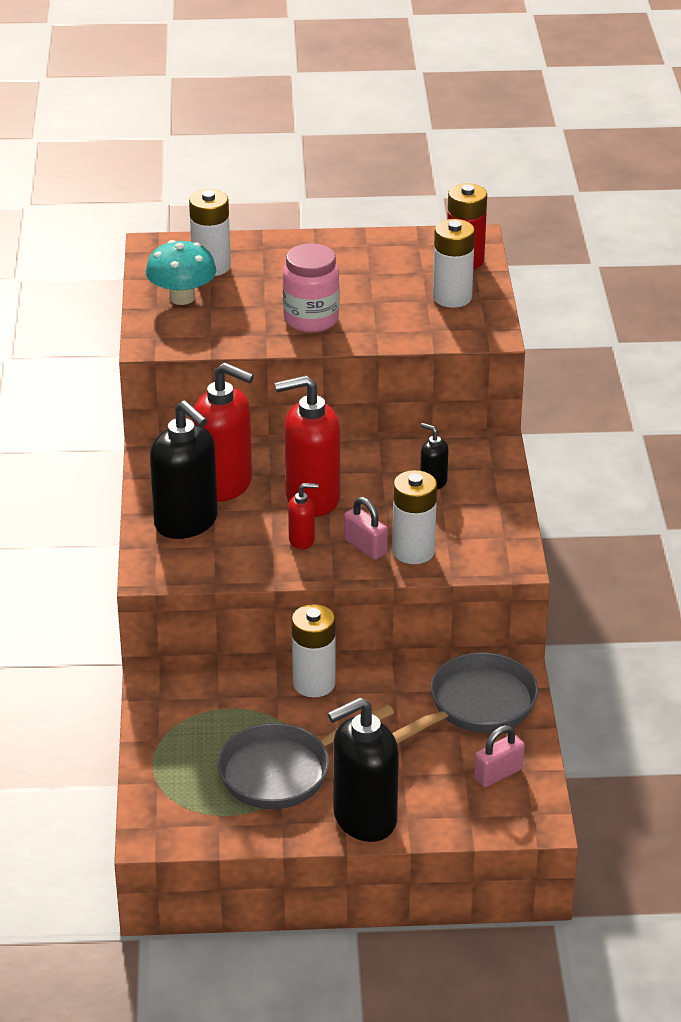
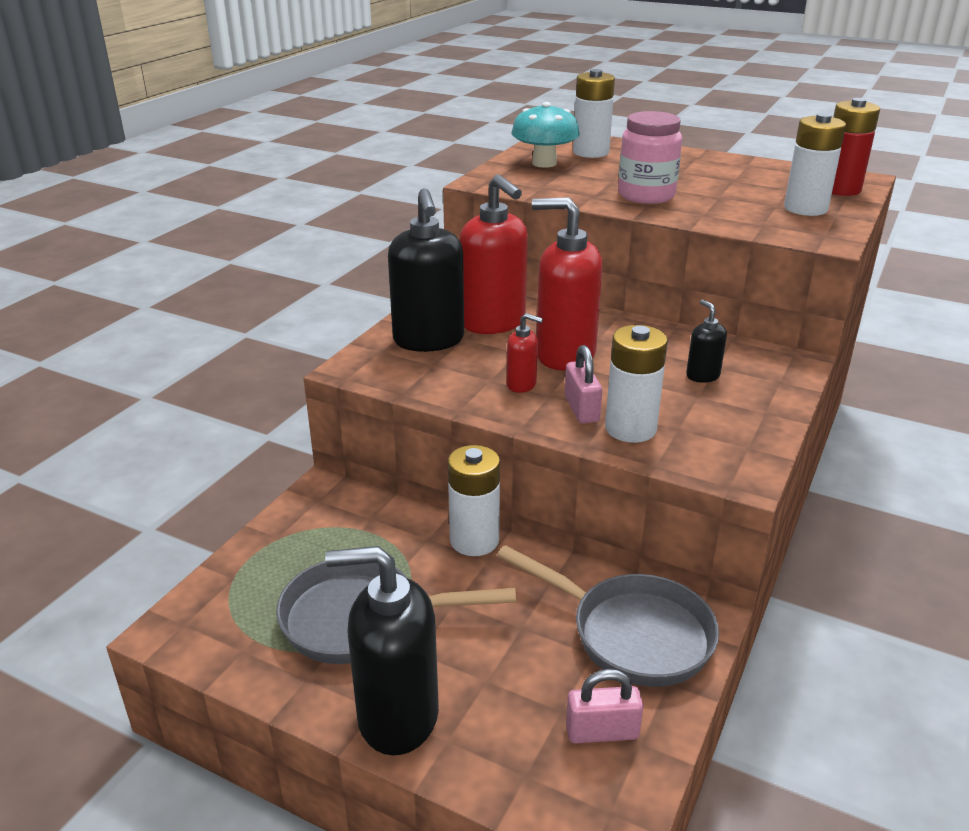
camera: 30 degrees right, 5 degrees down
grey pan [392,652,538,744] -> grey pan turned 45 degrees clockwise [497,545,719,687]

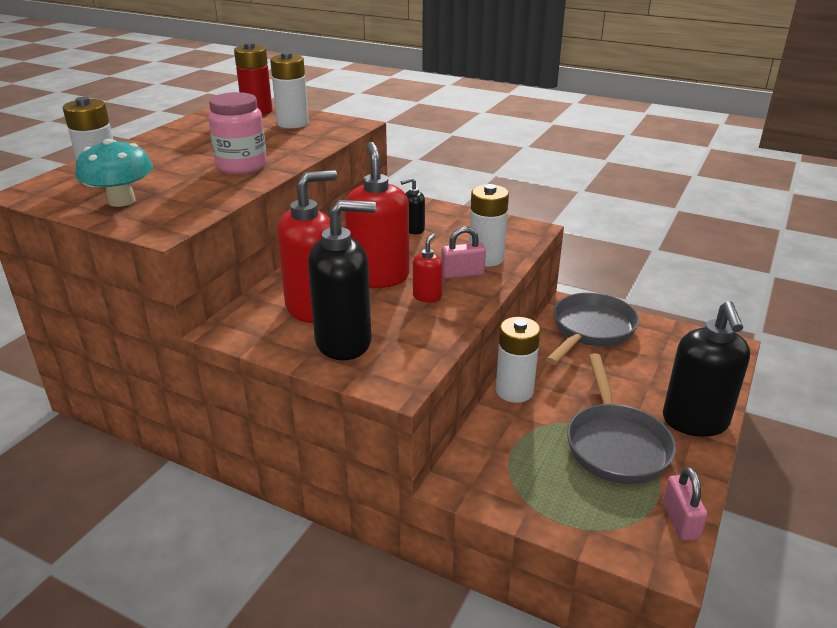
camera: 90 degrees left, 0 degrees up
red soap dispenser [532,197,603,370] -> red soap dispenser turned 150 degrees clockwise [345,142,409,288]
pink padlock [566,669,644,744] -> pink padlock moved to [663,467,708,541]

